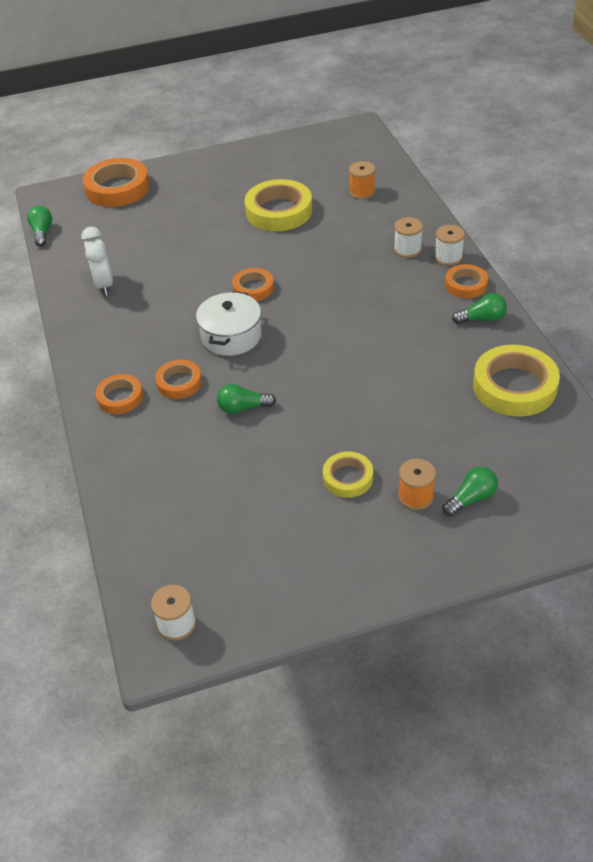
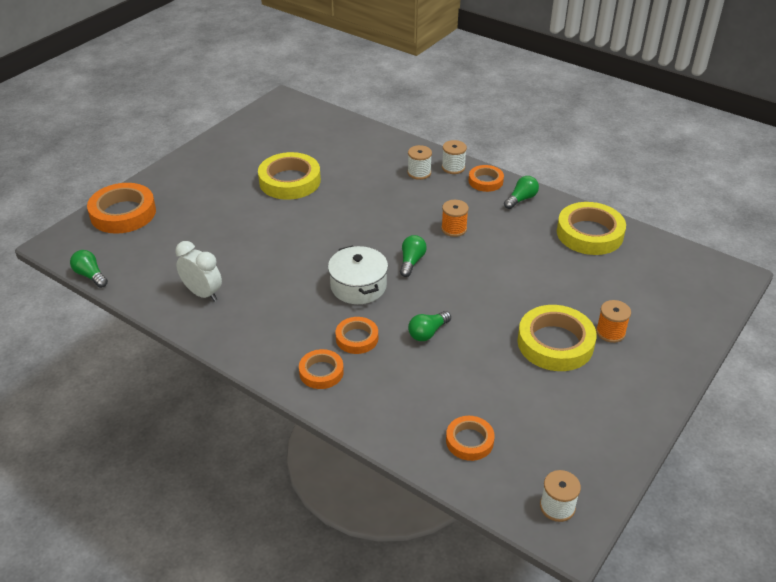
camera: 40 degrees left, 5 degrees down
orange tape [232,268,274,301] -> orange tape moved to [446,416,495,461]
yellow tape [323,451,373,498] -> yellow tape [517,305,597,371], size x1.77
orange spool [349,161,375,199] -> orange spool moved to [441,200,469,237]
green light bulb [443,467,498,516] -> green light bulb moved to [400,235,427,277]

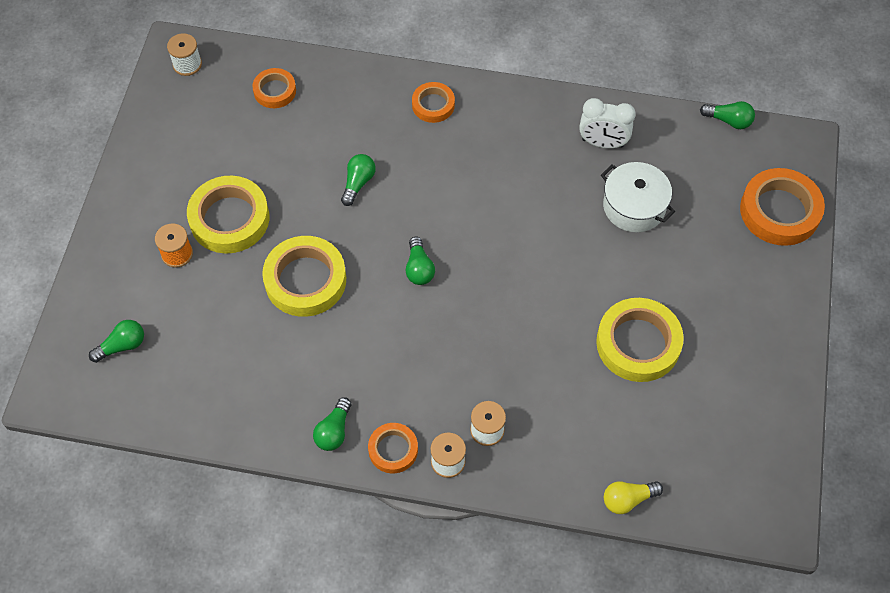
camera: 155 degrees right, 20 degrees up
white pot [328,245,388,304] -> white pot moved to [601,162,675,232]
orange tape [336,317,378,354] -> none
orange spool [441,200,469,237] -> none
yellow tape [557,202,626,255] -> yellow tape moved to [262,236,346,317]
none -> green light bulb [89,320,144,363]
none -> yellow light bulb [604,481,663,514]

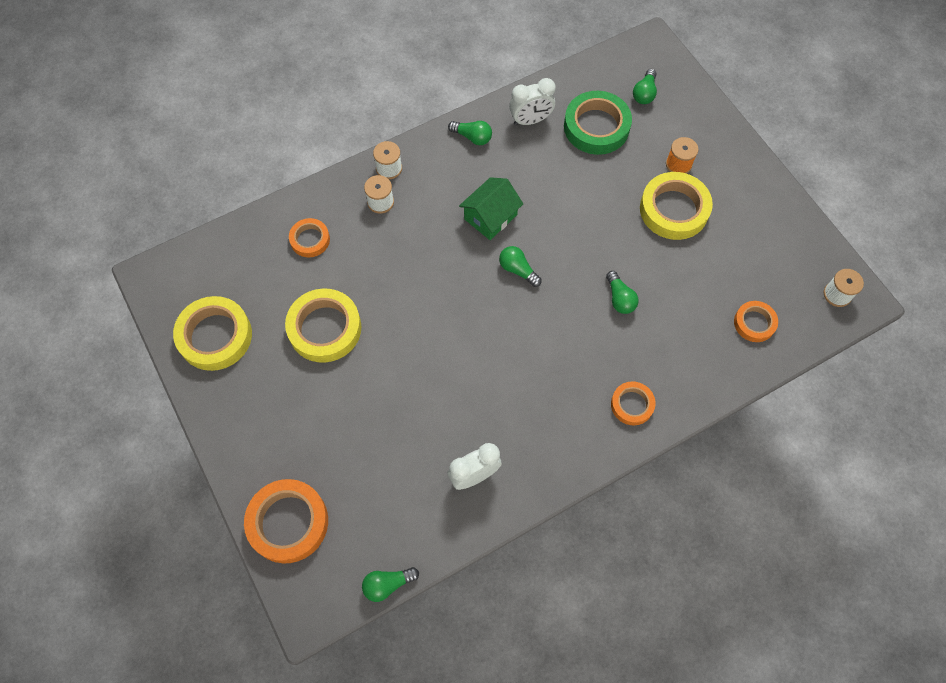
camera: 140 degrees right, 5 degrees up
yellow tape [262,236,346,317] -> yellow tape moved to [173,296,252,371]
green light bulb [313,397,351,451] -> green light bulb turned 135 degrees clockwise [448,121,492,145]
orange tape [368,423,418,473] -> orange tape moved to [289,218,330,257]
white pot [601,162,675,232] -> none
yellow light bulb [604,481,663,514] -> none
none -> green house [459,177,523,240]
none -> white clock [509,78,556,125]
none -> green tape [564,91,632,155]

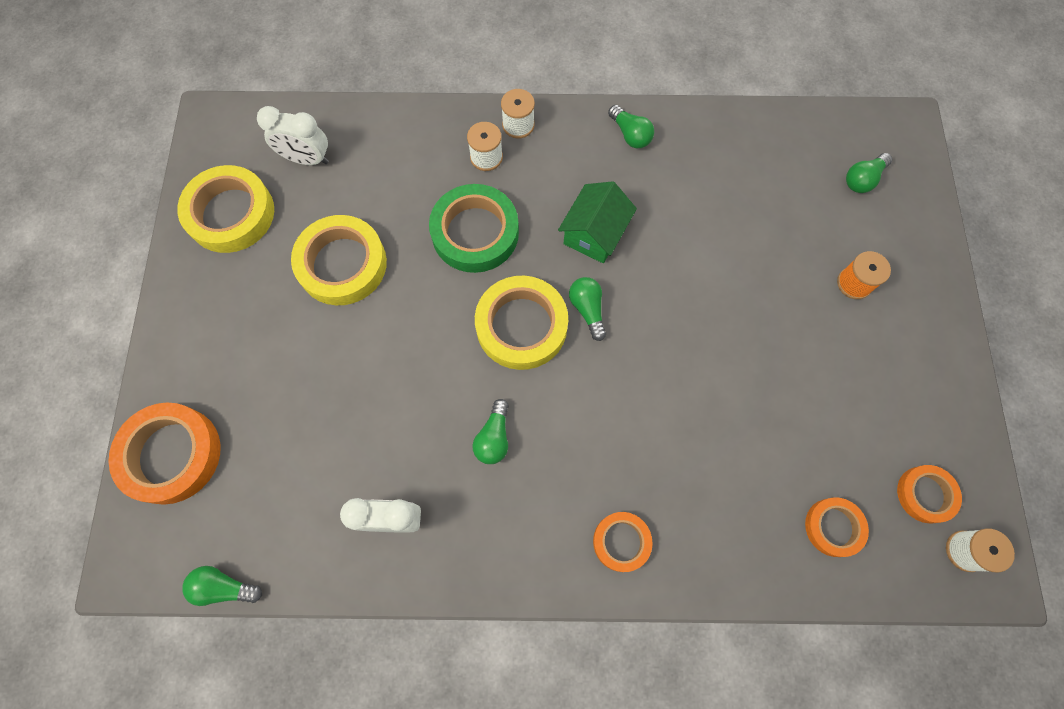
camera: 30 degrees right, 5 degrees up
orange tape [289,218,330,257] -> orange tape moved to [897,465,962,523]
green house [459,177,523,240] -> green house turned 45 degrees counterclockwise [558,181,637,263]
white clock [509,78,556,125] -> white clock moved to [257,106,329,165]
green tape [564,91,632,155] -> green tape moved to [429,184,519,273]
green light bulb [606,271,639,314] -> green light bulb moved to [472,399,509,464]
yellow tape [640,172,713,240] -> yellow tape moved to [475,276,568,370]

